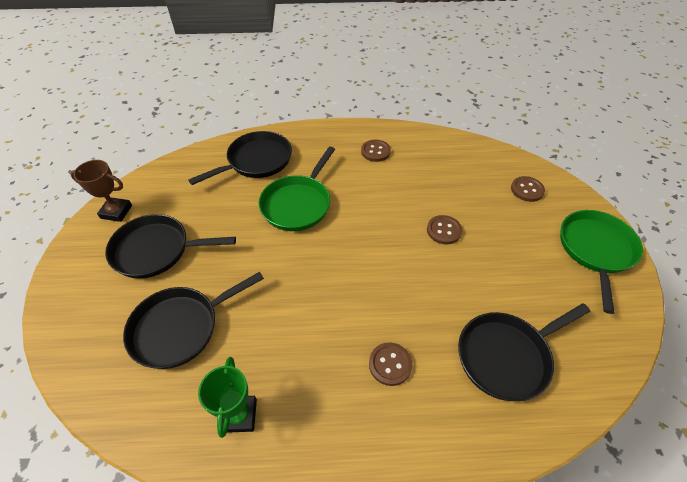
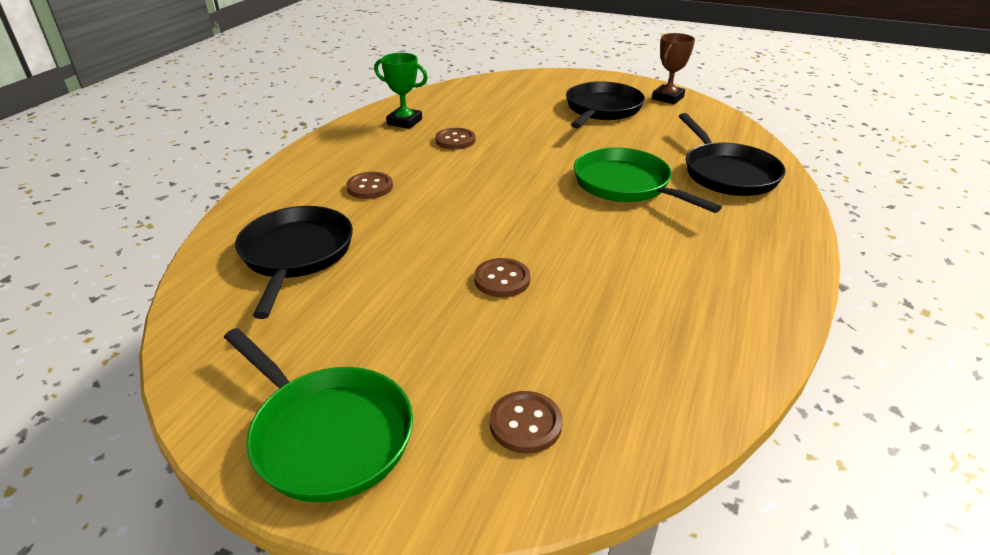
camera: 115 degrees right, 15 degrees down
black pan [123,272,264,369] -> none
brown button [361,140,391,162] -> brown button moved to [435,128,476,150]

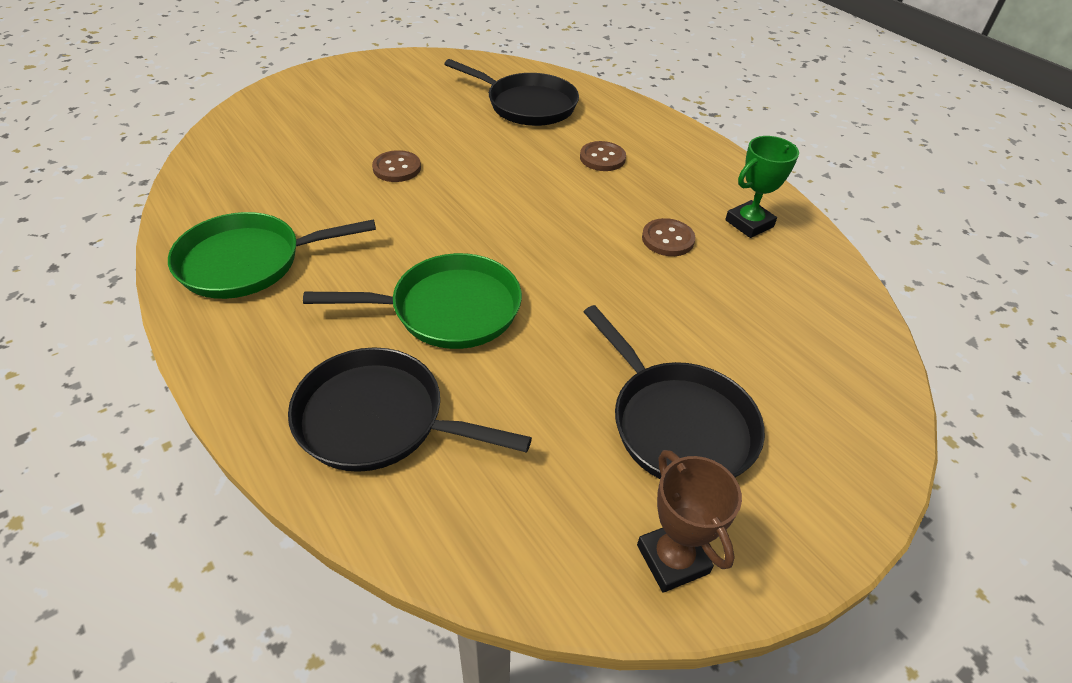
camera: 120 degrees right, 10 degrees up
green pan [224,328,413,502] -> green pan moved to [168,212,376,299]
brown button [490,391,563,454] -> none

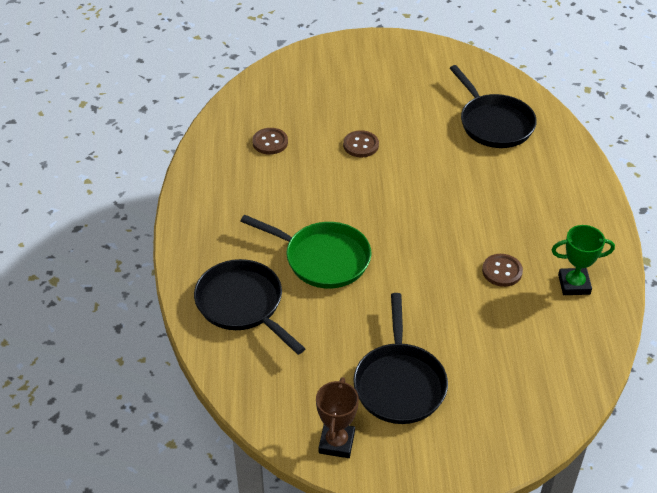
camera: 35 degrees right, 0 degrees up
green pan [168,212,376,299] -> none
brown button [580,141,626,171] -> brown button moved to [252,128,288,155]

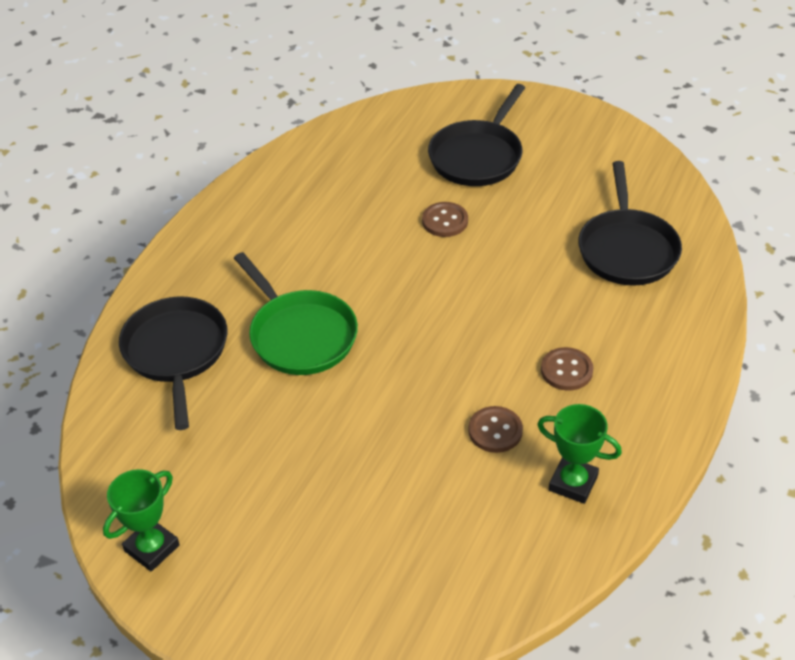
camera: 30 degrees right, 0 degrees up
brown button [252,128,288,155] -> brown button moved to [541,347,593,391]
brown trophy [316,377,359,458] -> green trophy [103,469,180,572]
black pan [353,293,448,424] -> black pan moved to [428,84,525,186]

